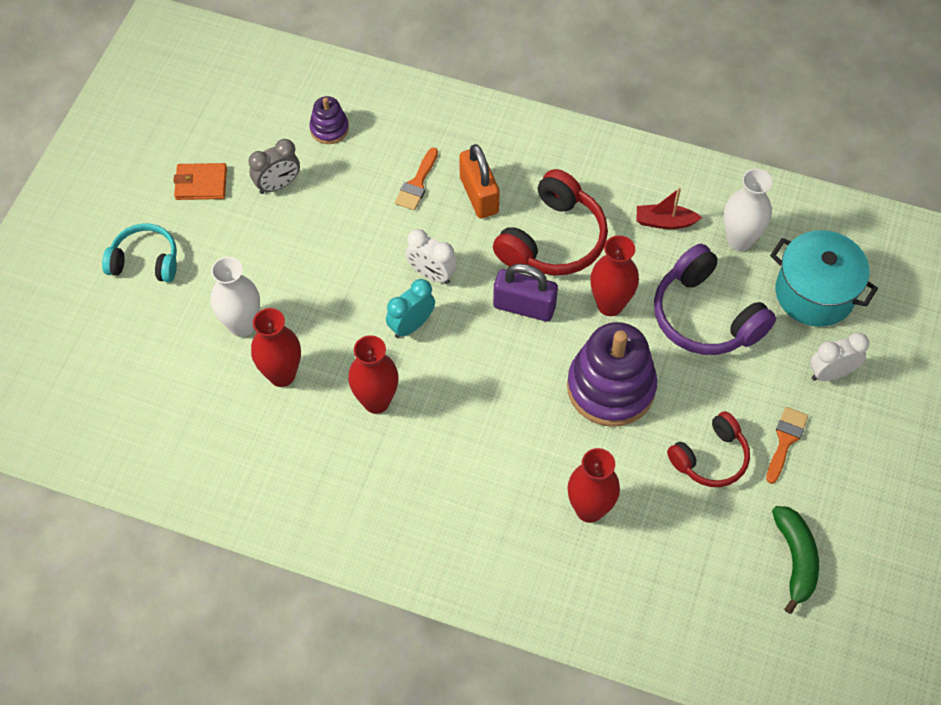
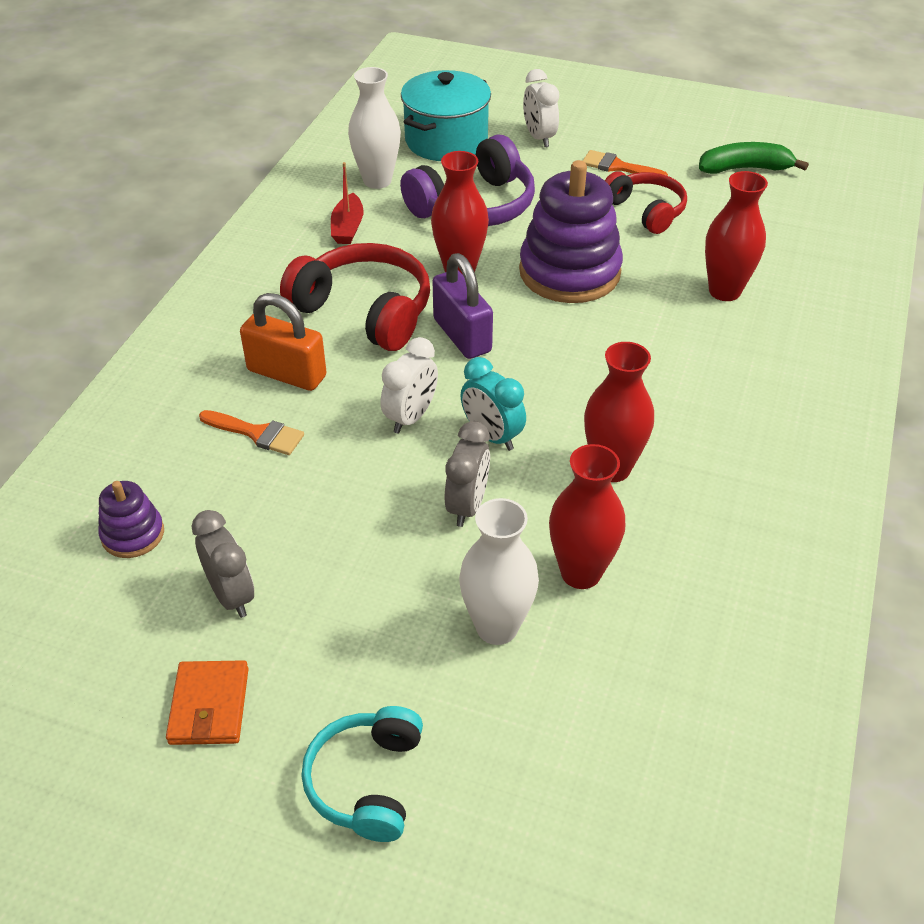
camera: 90 degrees left, 15 degrees down
orange padlock [459,144,500,218] -> orange padlock turned 45 degrees clockwise [240,293,327,391]
purple padlock [493,264,558,322] -> purple padlock turned 45 degrees counterclockwise [433,253,493,359]
none -> grey clock [445,421,490,527]

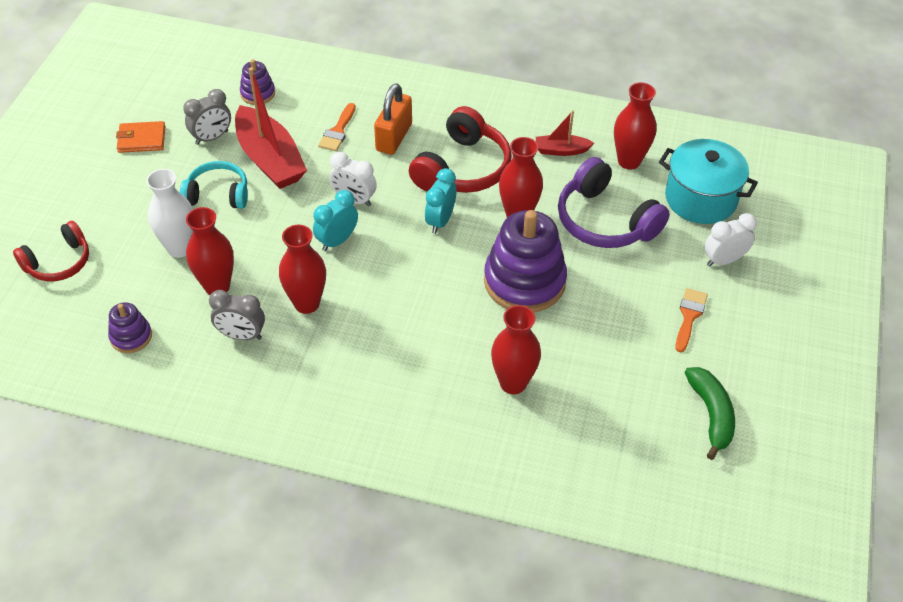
camera: 85 degrees right, 5 degrees up
turquoise headphones [301,706,423,842] -> turquoise headphones moved to [180,161,248,209]
white vase [348,67,401,189] -> red vase [614,82,657,170]
purple padlock [433,253,493,359] -> turquoise clock [425,168,456,234]
grey clock [445,421,490,527] -> grey clock moved to [209,290,265,340]
red headphones [605,171,687,234] -> red headphones moved to [13,221,89,282]
none -> purple stacking toy [108,302,152,353]
none -> red boat [235,67,307,189]

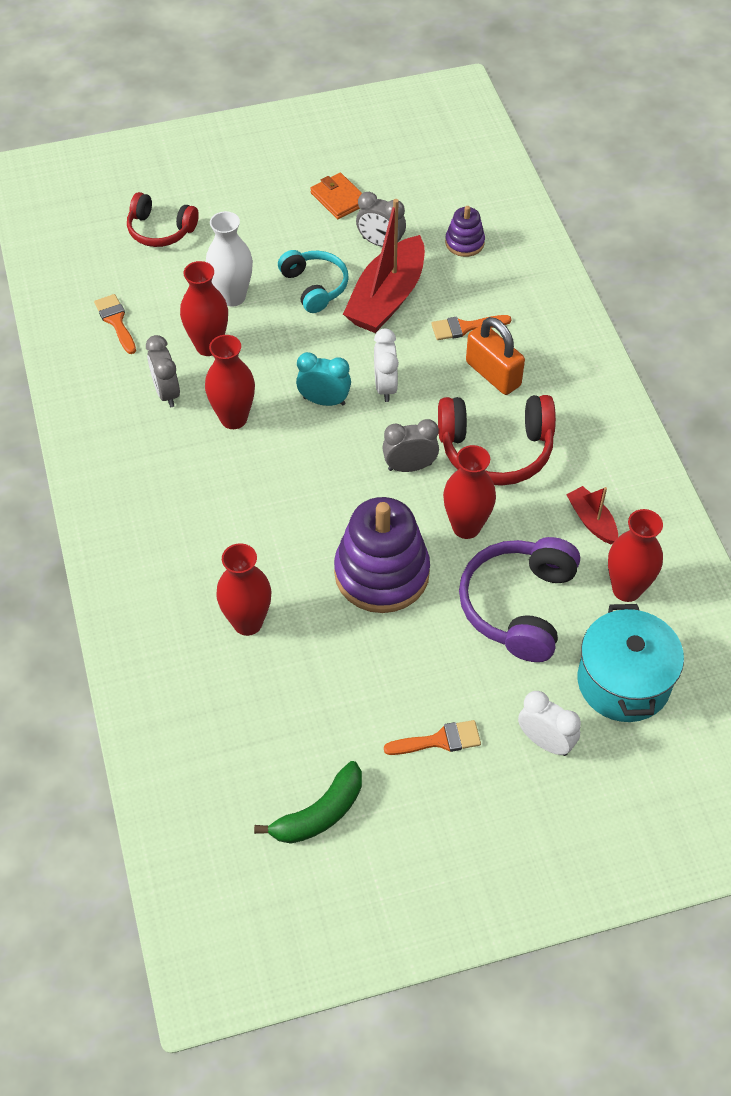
camera: 60 degrees right, 5 degrees up
purple stacking toy [108,302,152,353] -> orange brush [94,294,136,354]
orange padlock [374,83,412,155] -> orange padlock turned 60 degrees clockwise [466,317,525,395]
turquoise clock [425,168,456,234] -> grey clock [382,419,439,472]

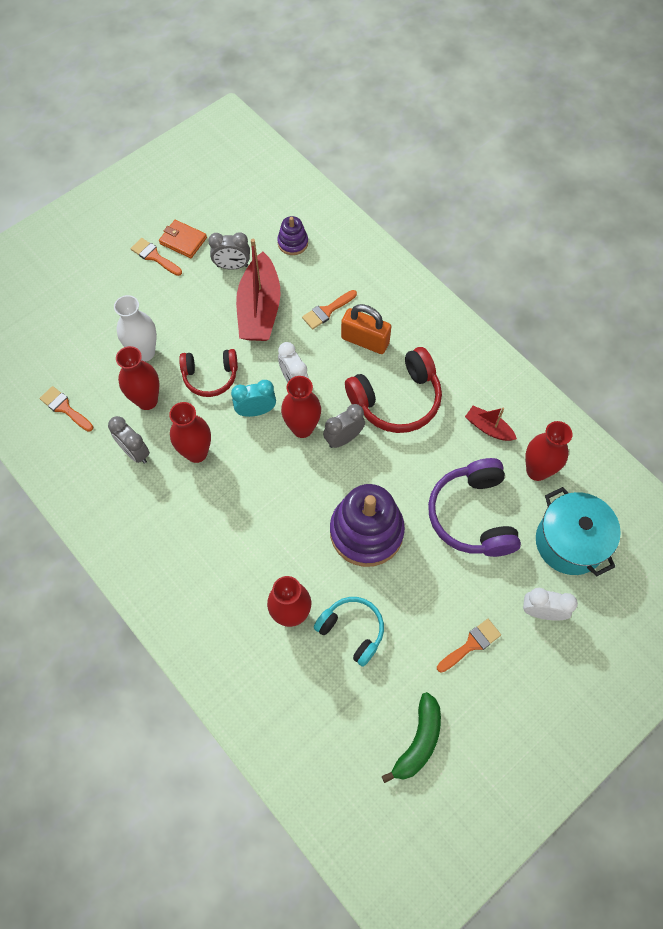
camera: 25 degrees left, 10 degrees up
red headphones [127,192,199,247] -> red headphones moved to [179,349,238,397]
turquoise headphones [278,250,349,313] -> turquoise headphones moved to [314,597,384,666]
red vase [443,445,496,539] -> red vase moved to [281,376,321,438]
none -> orange brush [131,238,182,276]

